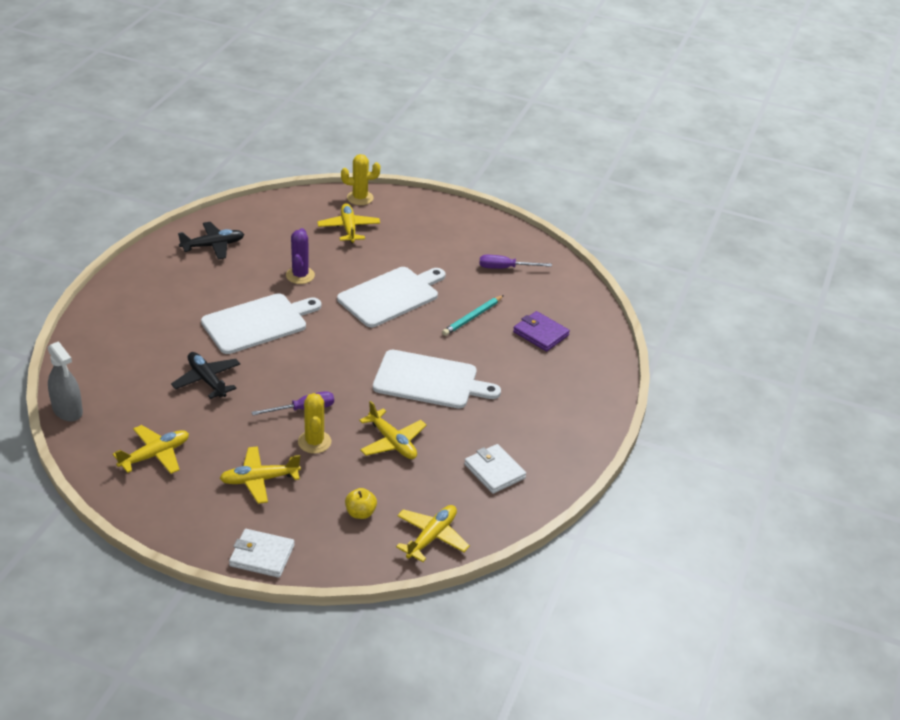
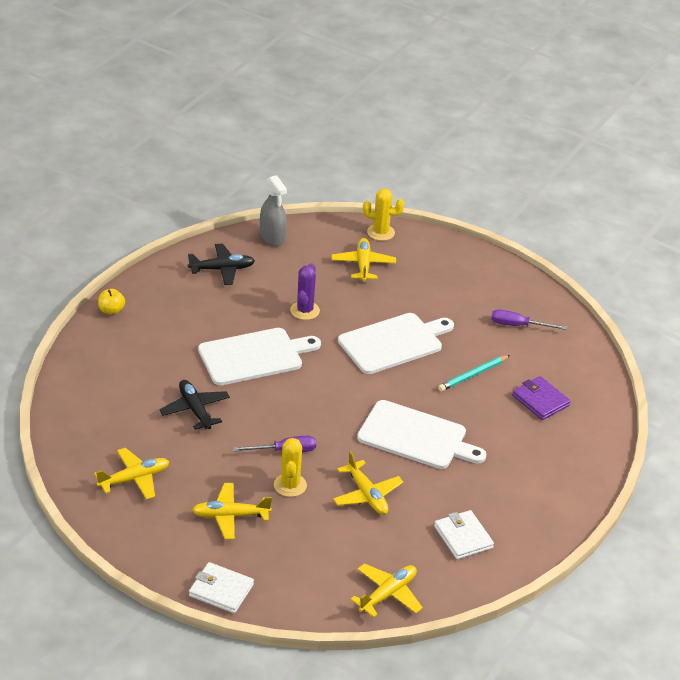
camera: 10 degrees right, 0 degrees up
grey spray bottle [48,341,83,421] -> grey spray bottle moved to [260,175,287,246]
yellow apple [345,488,377,519] -> yellow apple moved to [98,289,125,315]

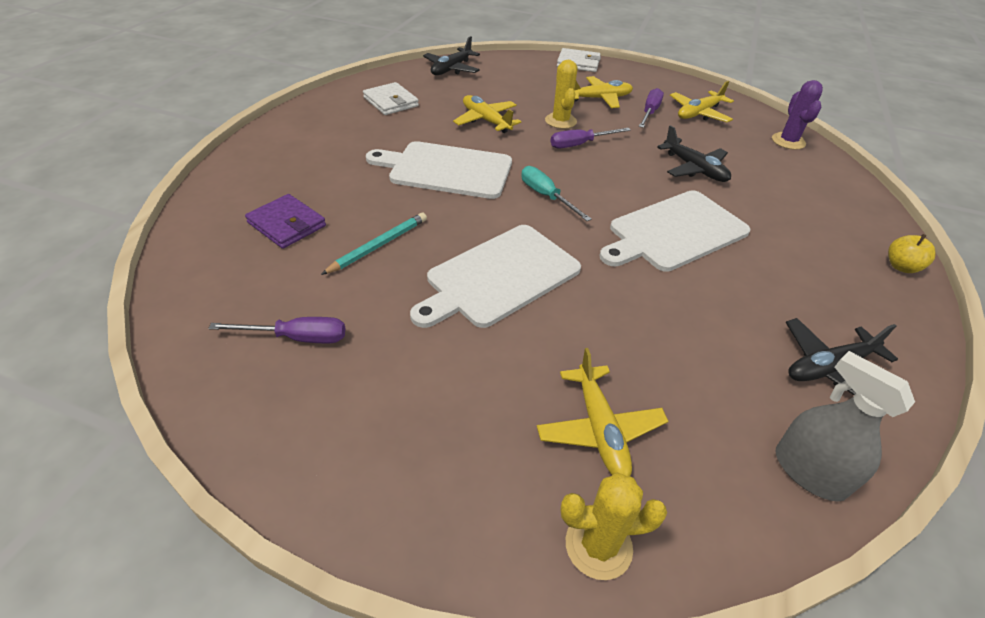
camera: 170 degrees right, 5 degrees up
purple cactus [290,263,320,320] -> purple cactus moved to [772,80,823,150]
yellow plane [350,563,423,617] -> black plane [423,36,480,75]
none -> turquoise screwdriver [521,166,592,221]
none -> purple screwdriver [639,88,664,128]

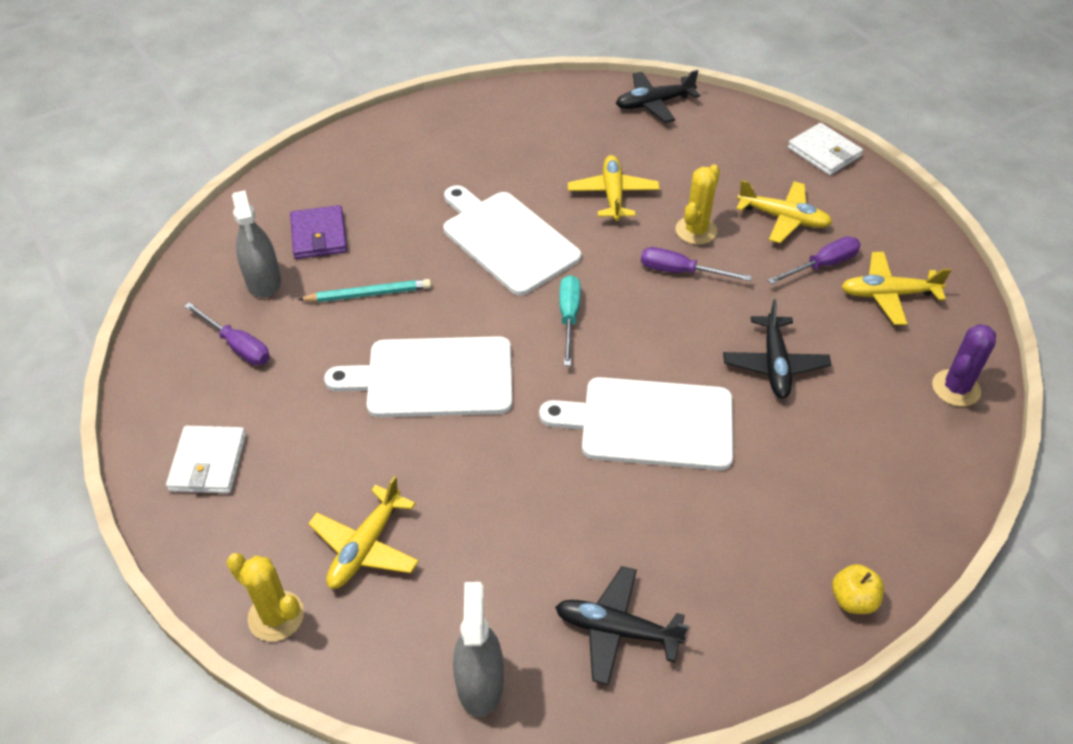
camera: 40 degrees right, 5 degrees up
white wallet [363,82,419,115] -> white wallet moved to [166,426,246,493]
none -> grey spray bottle [232,190,281,298]

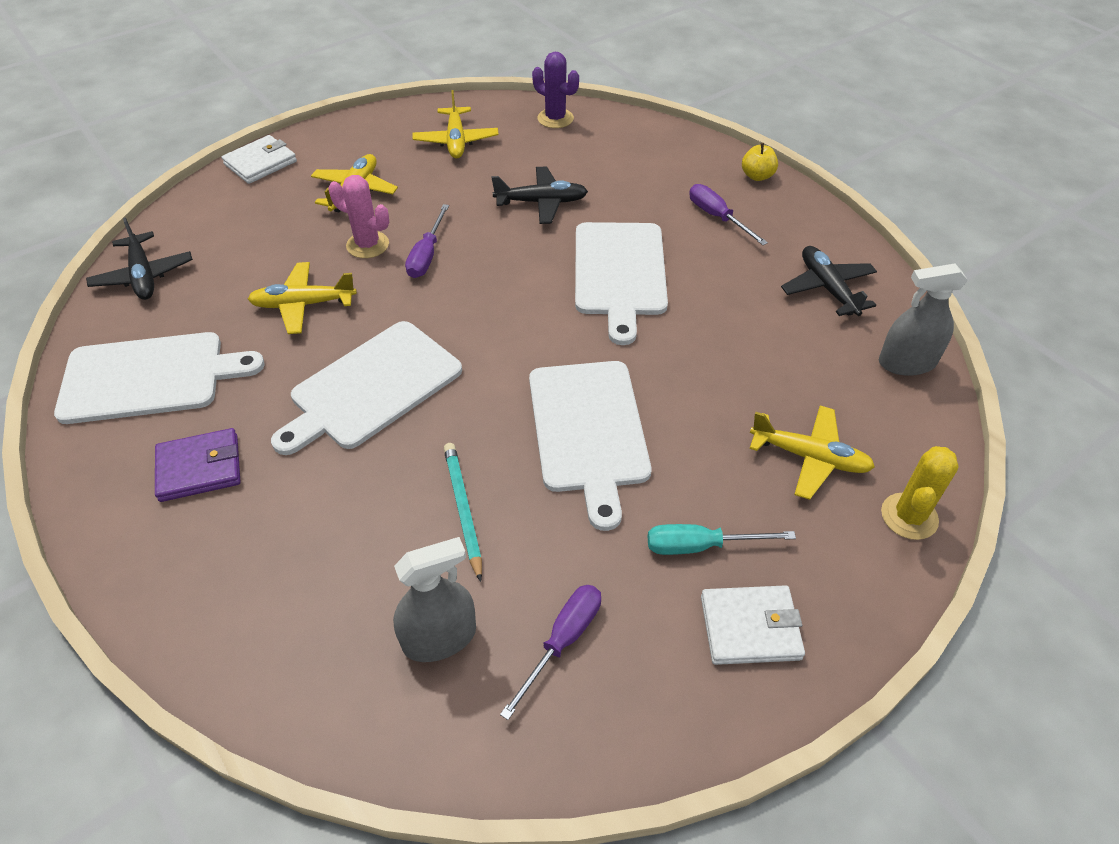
camera: 95 degrees left, 0 degrees up
purple wallet [290,205,347,259] -> purple wallet moved to [155,428,240,502]
black plane [555,566,688,685] -> black plane turned 150 degrees clockwise [781,246,877,316]
turquoise screwdriver [559,275,581,366] -> turquoise screwdriver moved to [648,524,796,555]
yellow cactus [676,164,720,245] -> pink cactus [329,175,389,258]
purple screwdriver [767,237,861,285] -> purple screwdriver moved to [689,184,768,245]
none -> white cutting board [54,332,265,424]

